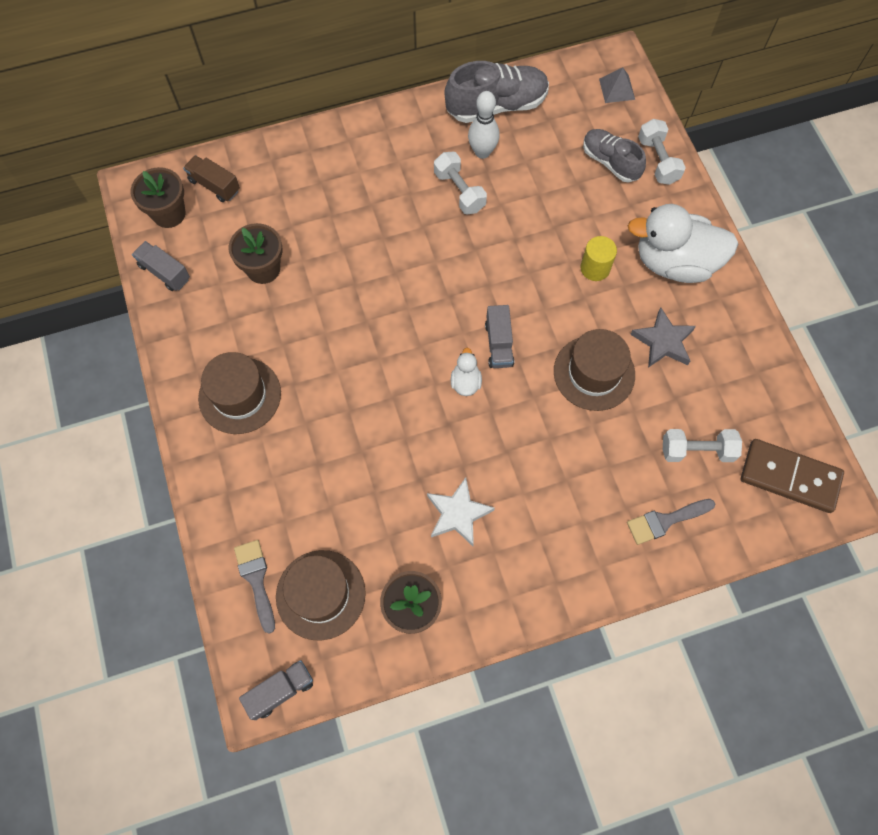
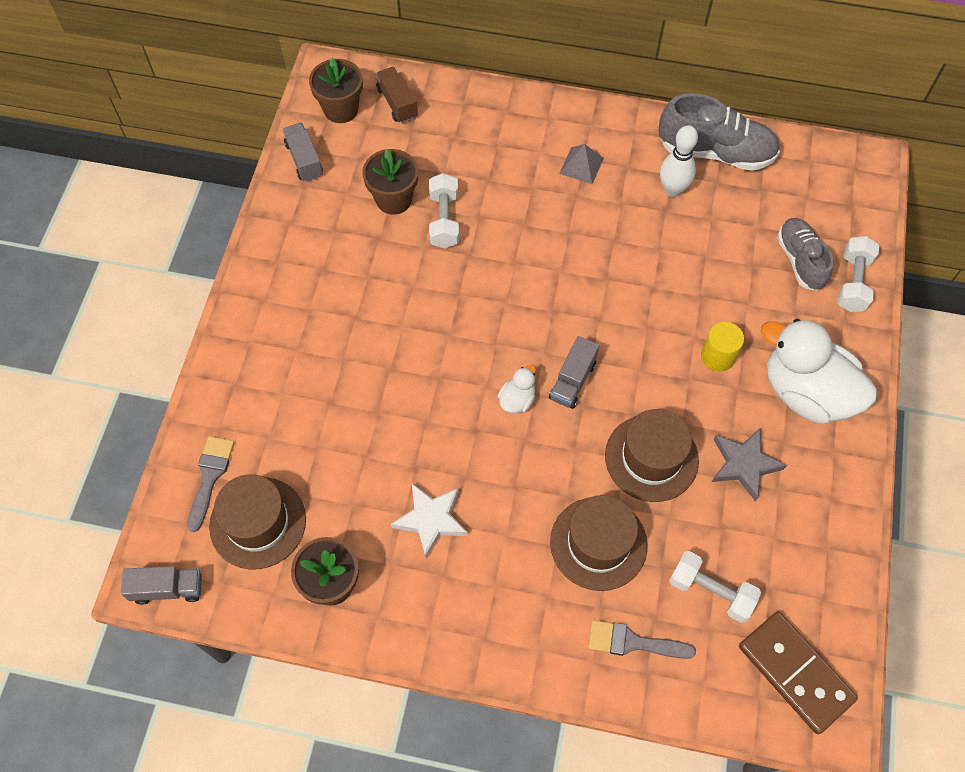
camera: 30 degrees right, 5 degrees down
brown hat [198,352,281,434] -> brown hat moved to [550,495,648,591]
white dumbbell [434,152,487,214] -> white dumbbell moved to [429,173,459,248]
grey pyramid [599,67,635,103] -> grey pyramid moved to [559,144,604,184]

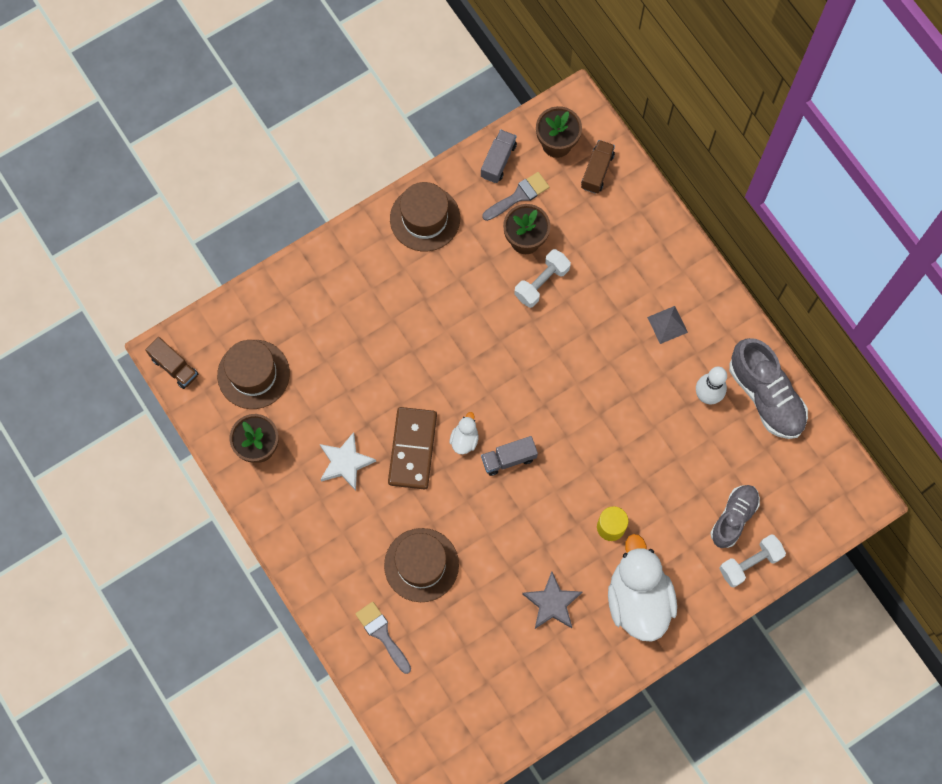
camera: 45 degrees right, 10 degrees up
grey truck [121,566,202,605] -> brown truck [145,337,198,389]
grey brush [187,436,234,532] -> grey brush moved to [482,172,549,221]
white duck [497,365,536,414] -> white duck turned 60 degrees counterclockwise [450,412,479,454]
brown hat [605,409,699,502] -> brown hat moved to [390,182,460,251]
white dumbbell [669,551,761,623] -> none
brown domino [739,612,858,734] -> brown domino moved to [388,407,437,490]

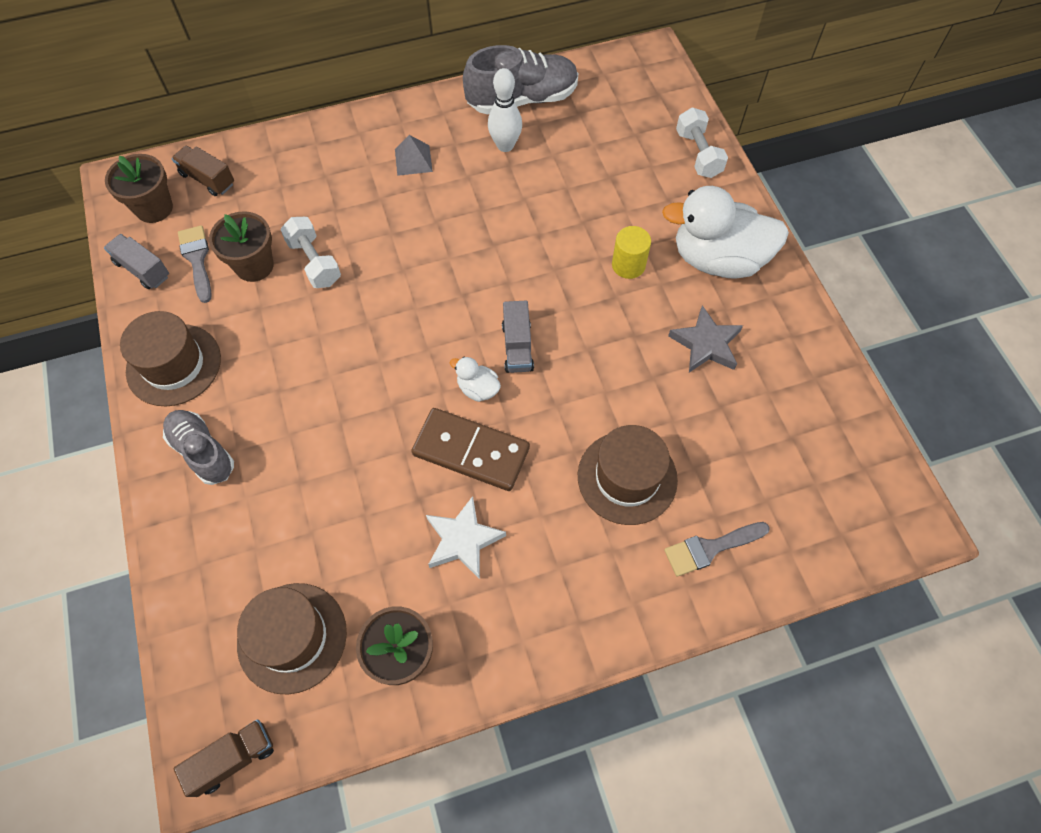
camera: 75 degrees left, 10 degrees down
grey shoe [710,485,760,548] -> grey shoe moved to [163,410,234,485]

